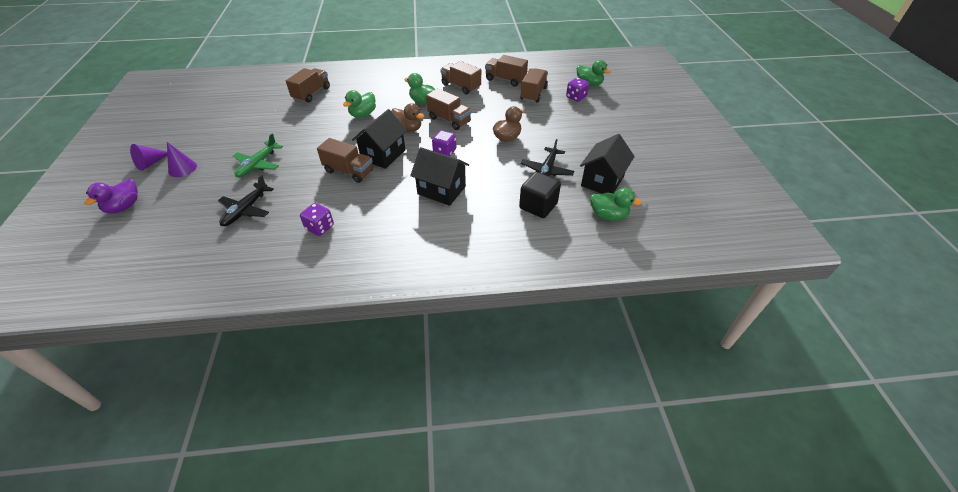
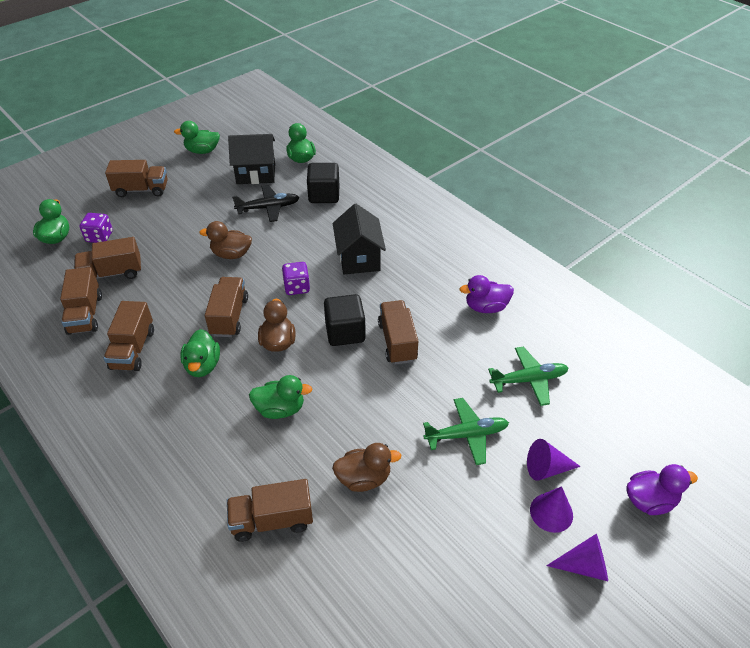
camera: 125 degrees left, 0 degrees up
black plane [218,175,273,226] -> green plane [488,347,569,406]
purple dice [300,203,334,236] -> purple duck [459,275,514,313]
black house [352,109,407,169] -> black cube [324,294,366,346]
none -> brown truck [105,160,168,197]
none -> green duck [174,121,220,154]
none -> brown duck [332,443,401,492]
none -> purple cone [527,439,581,481]

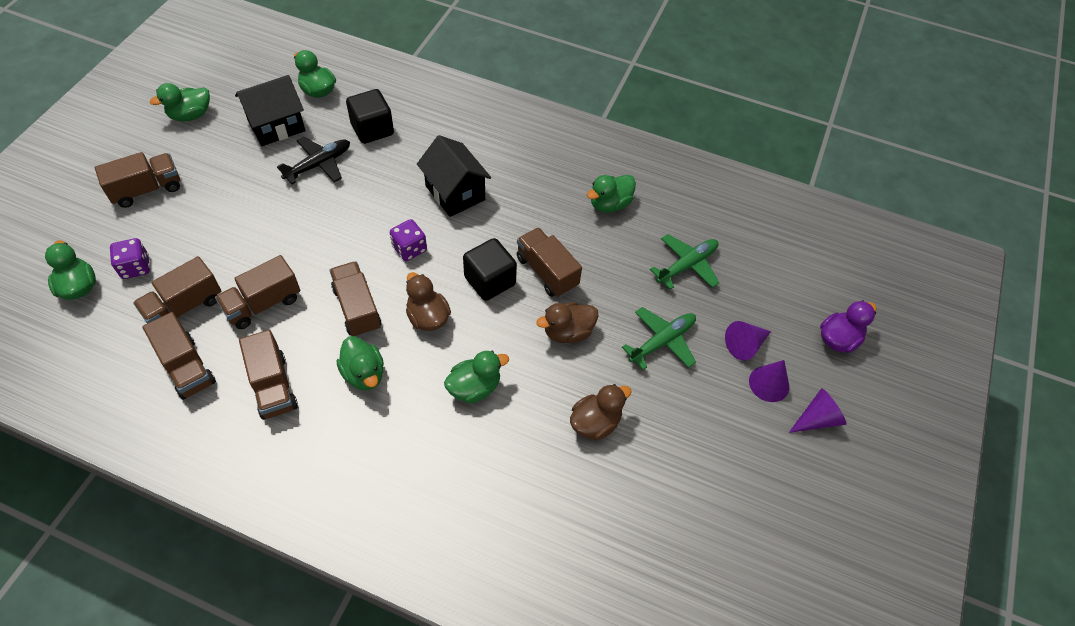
camera: 30 degrees left, 10 degrees up
brown duck [199,221,252,259] -> brown duck moved to [536,302,598,343]
brown truck [227,479,313,542] -> brown truck moved to [215,255,300,329]
purple duck [459,275,514,313] -> green duck [587,175,636,212]

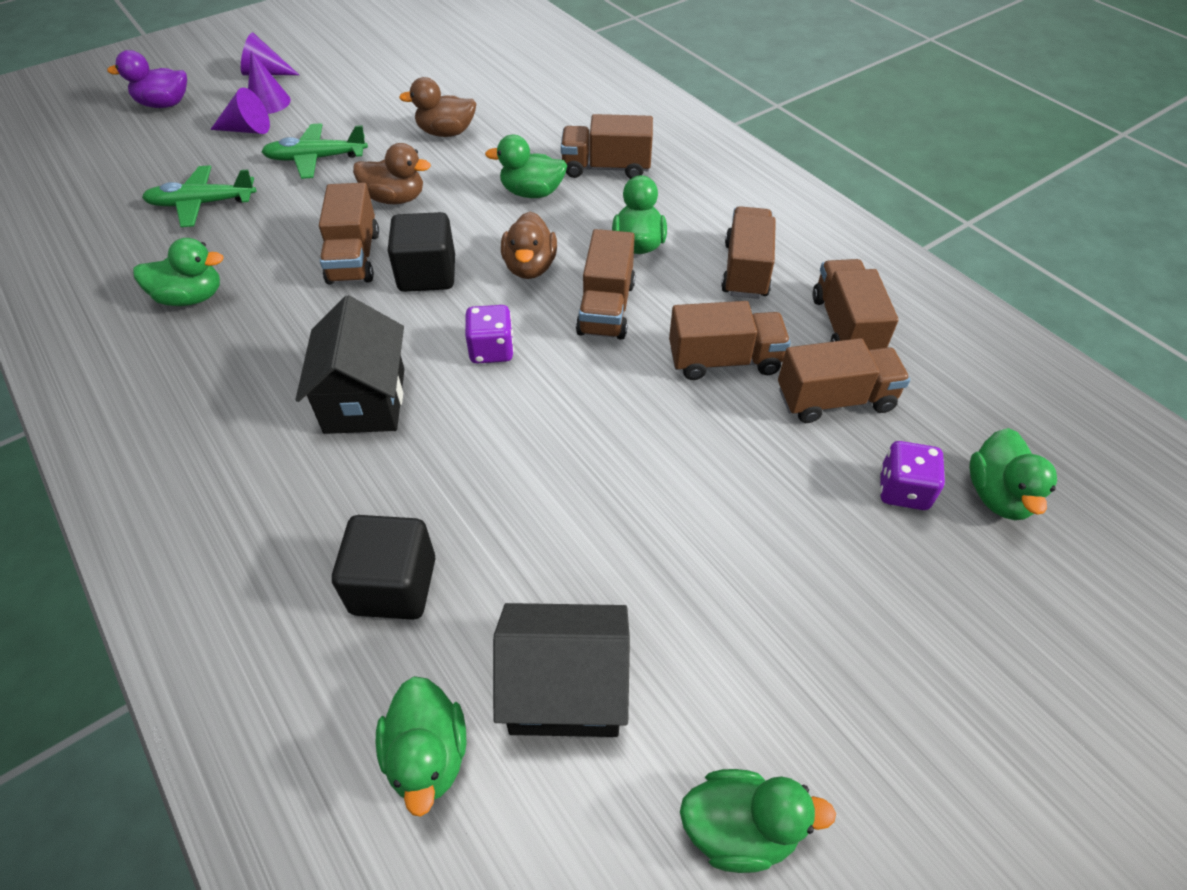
camera: 145 degrees left, 5 degrees down
brown truck [95,152,180,208] -> brown truck moved to [561,114,653,179]
black plane [277,137,350,184] -> none

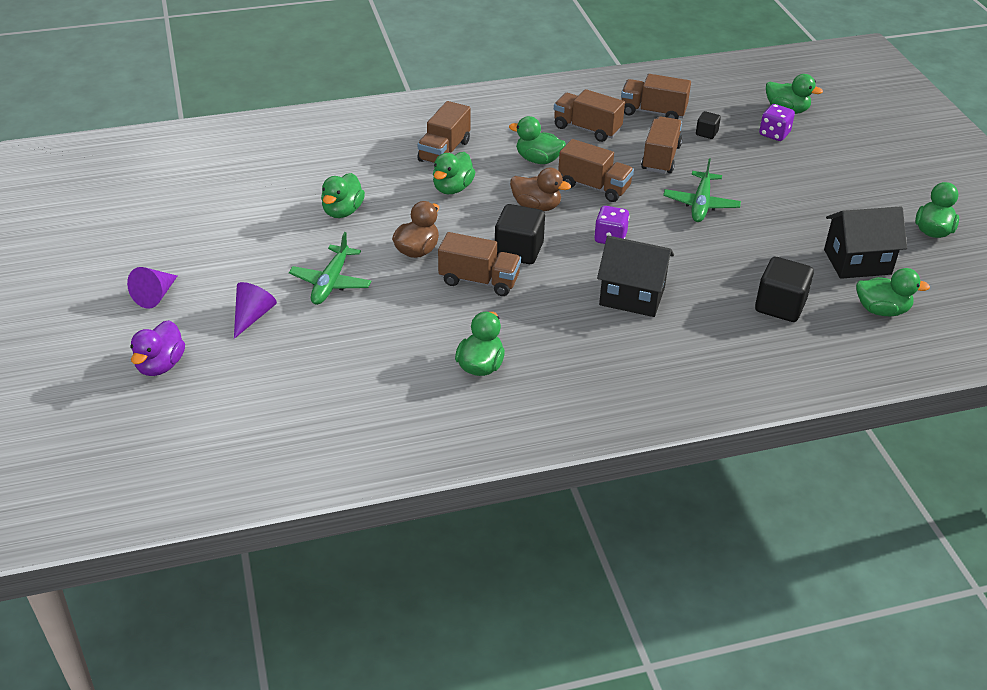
camera: 70 degrees left, 10 degrees down
green plane [142,165,256,227] -> green plane moved to [663,158,741,222]
purple cone [248,51,291,114] -> none
brown duck [399,77,476,137] -> green duck [321,173,365,218]
black house [493,603,630,737] -> black house turned 60 degrees clockwise [824,206,907,279]
brown truck [778,338,910,423] -> black cube [696,111,721,139]

